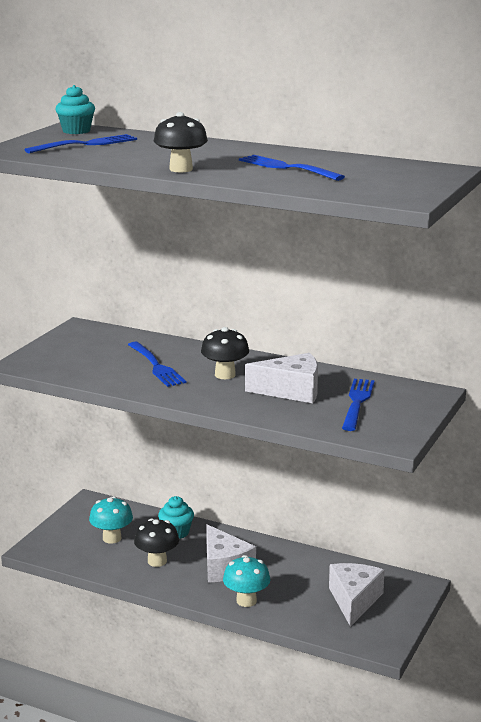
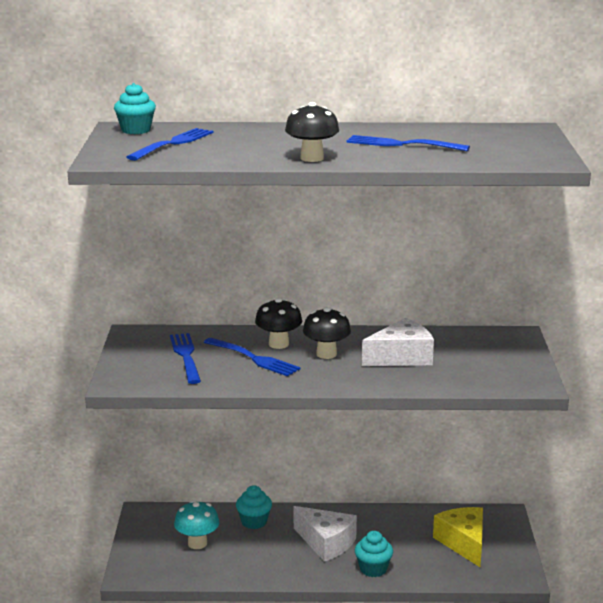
camera: 25 degrees left, 0 degrees up
black mushroom [134,519,179,567] -> black mushroom moved to [255,298,302,349]
turquoise mushroom [223,555,270,607] -> turquoise cupcake [355,531,393,577]
white cheese [329,563,385,627] -> yellow cheese [433,507,483,567]
blue fork [342,379,375,431] -> blue fork moved to [170,333,201,384]

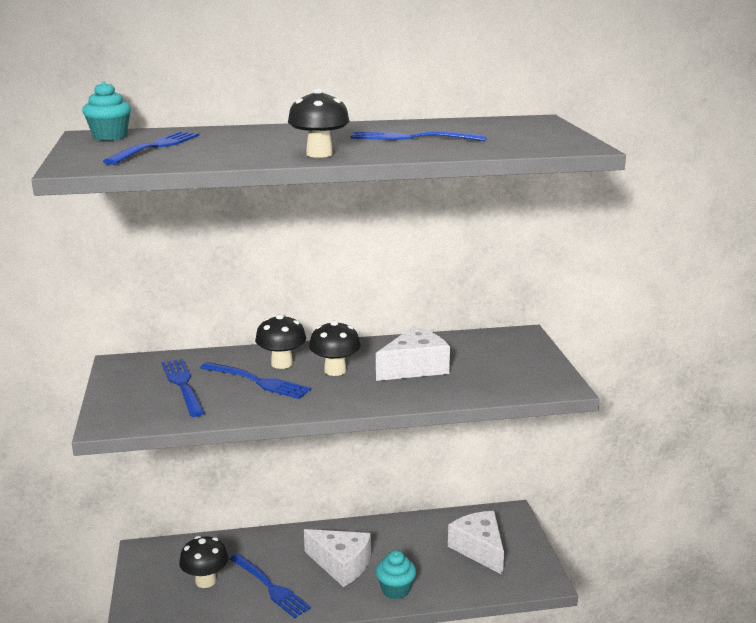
camera: 10 degrees left, 0 degrees up
turquoise mushroom [174,500,220,549] -> black mushroom [179,536,228,588]
turquoise cupcake [236,485,272,529] -> none
yellow cheese [433,507,483,567] -> white cheese [448,511,504,575]
none -> blue fork [230,553,311,618]

